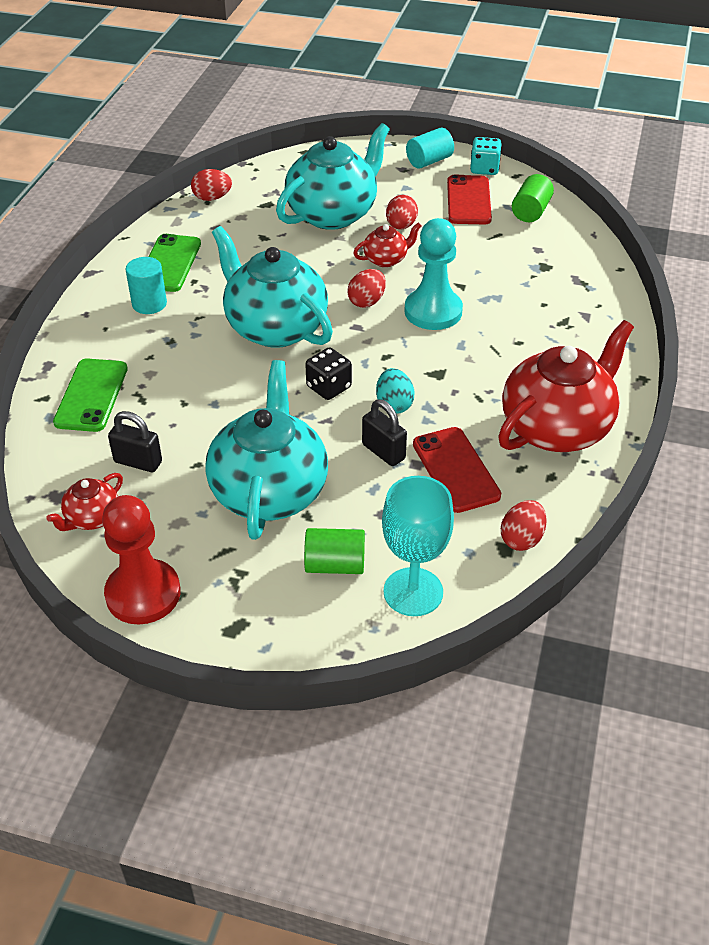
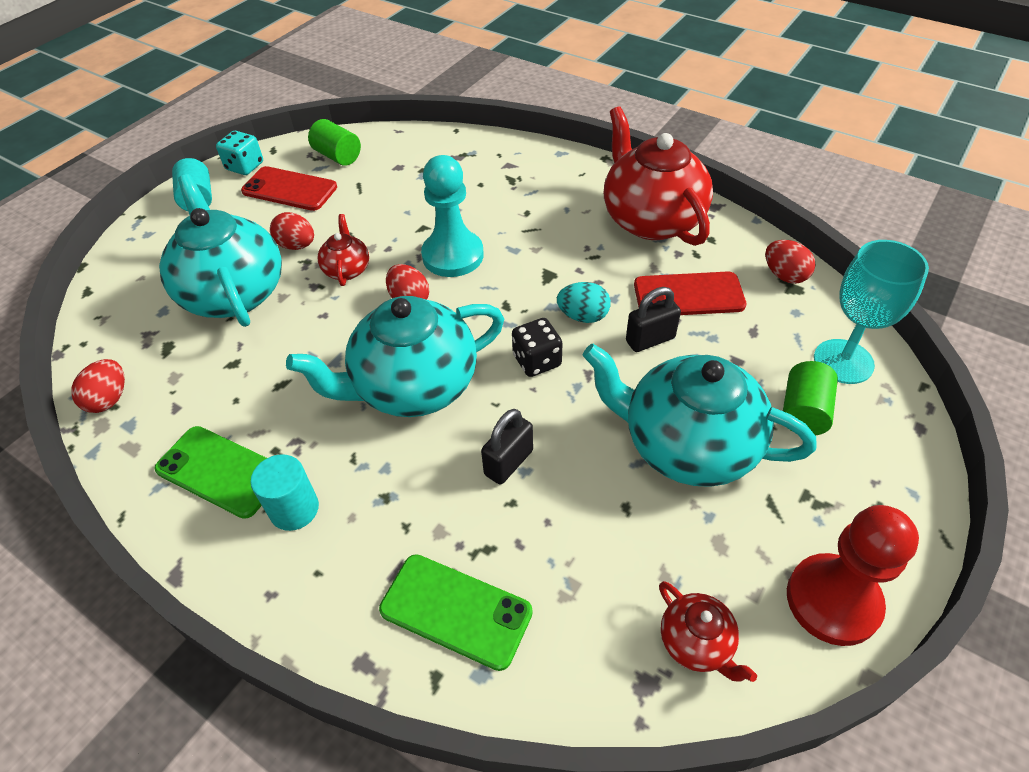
camera: 70 degrees left, 5 degrees up
black padlock [108,411,162,472] -> black padlock moved to [481,409,533,485]

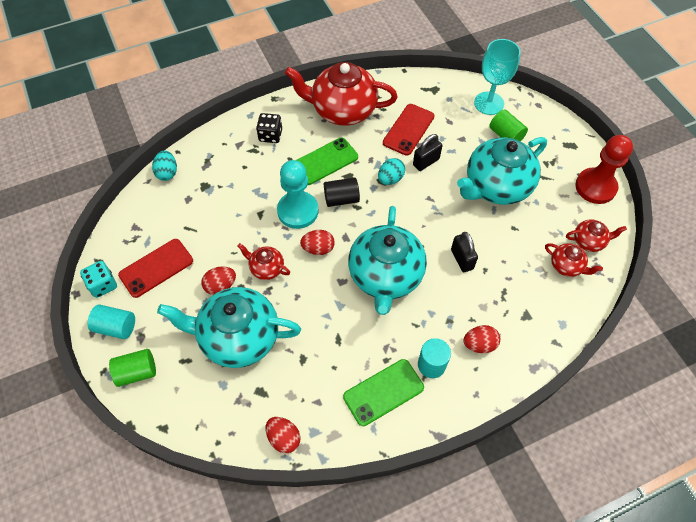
camera: 60 degrees left, 10 degrees up
green cylinder [308,119,361,166] -> green cylinder moved to [109,349,156,387]
green phone [379,554,533,671] -> green phone moved to [296,138,358,185]
black dice [512,318,563,377] -> black dice moved to [256,113,282,143]
black padlock [626,287,681,352] -> black padlock turned 45 degrees clockwise [413,134,442,171]
red egg [765,240,815,284] -> red egg moved to [463,325,500,353]
none -> turquoise egg [152,151,177,181]
none -> black cylinder [324,178,360,207]
none -> red teapot [545,243,603,277]

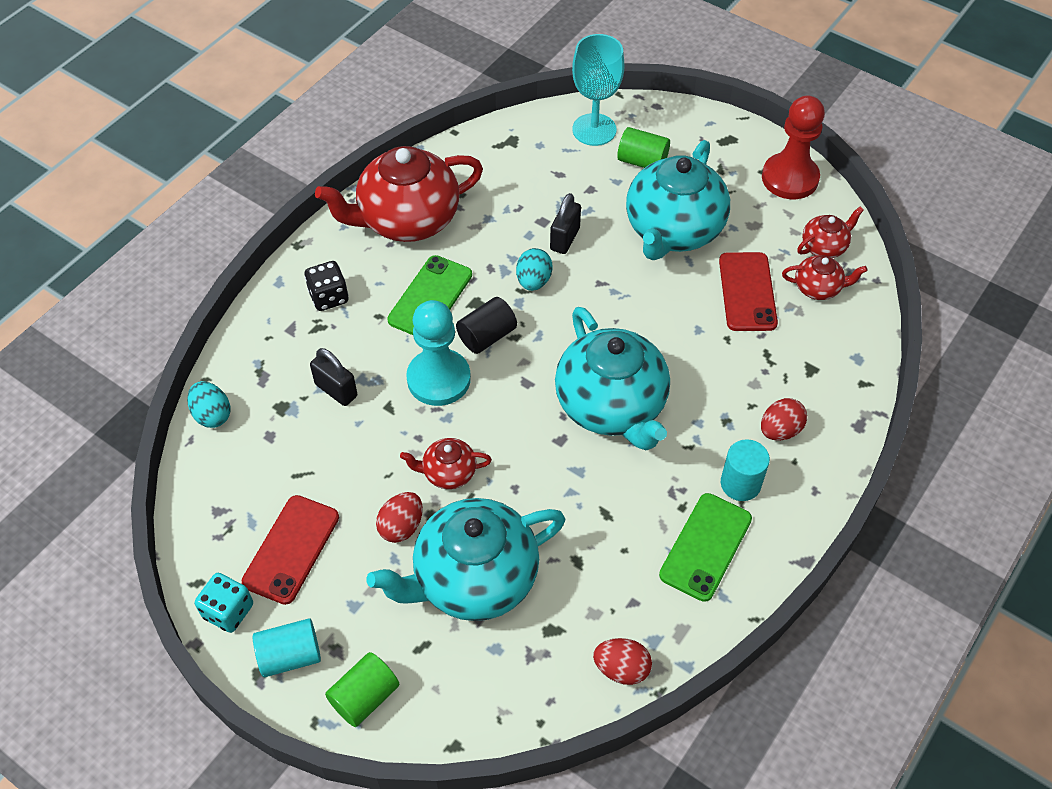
camera: 30 degrees left, 5 degrees down
red egg [300,230,335,255] -> none
red phone [383,104,435,156] -> red phone moved to [719,252,778,331]
black padlock [451,232,478,272] -> black padlock moved to [310,348,357,406]

